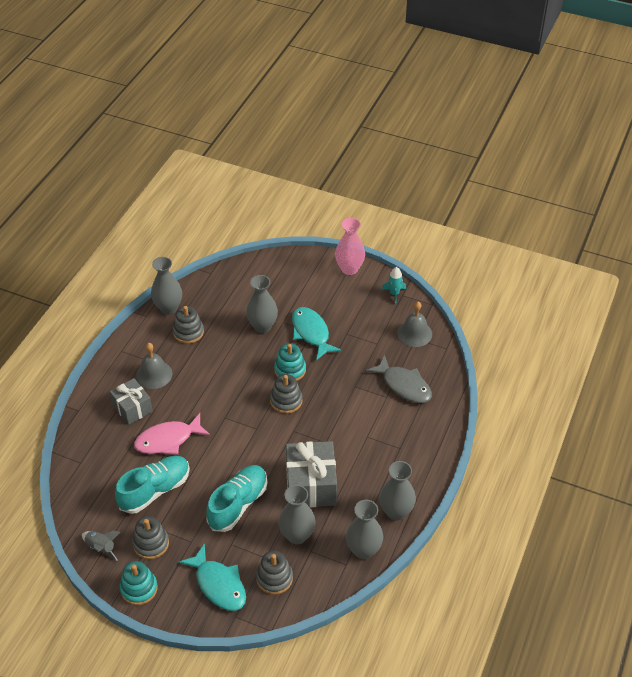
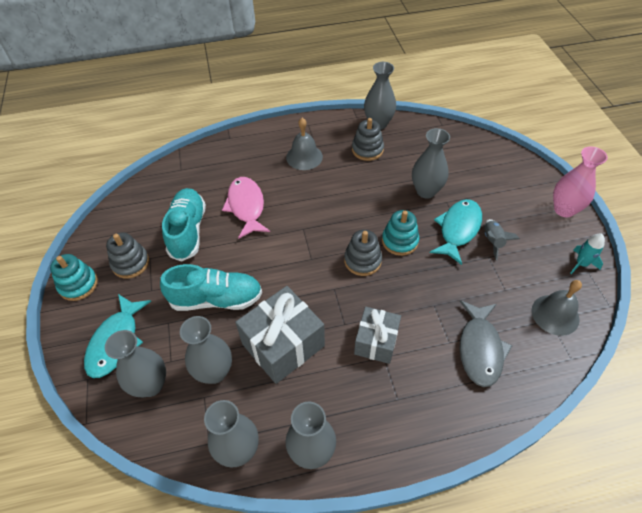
camera: 55 degrees right, 5 degrees up
grey rocket [82,530,120,561] -> grey rocket moved to [484,219,520,260]
grey gift [110,378,153,425] -> grey gift moved to [354,307,401,364]
turquoise shoe [115,456,190,514] -> turquoise shoe turned 105 degrees counterclockwise [162,188,206,262]
pink fish [134,413,210,455] -> pink fish turned 45 degrees clockwise [222,177,270,239]
grey stacking toy [256,551,293,594] -> grey vase [105,330,166,397]

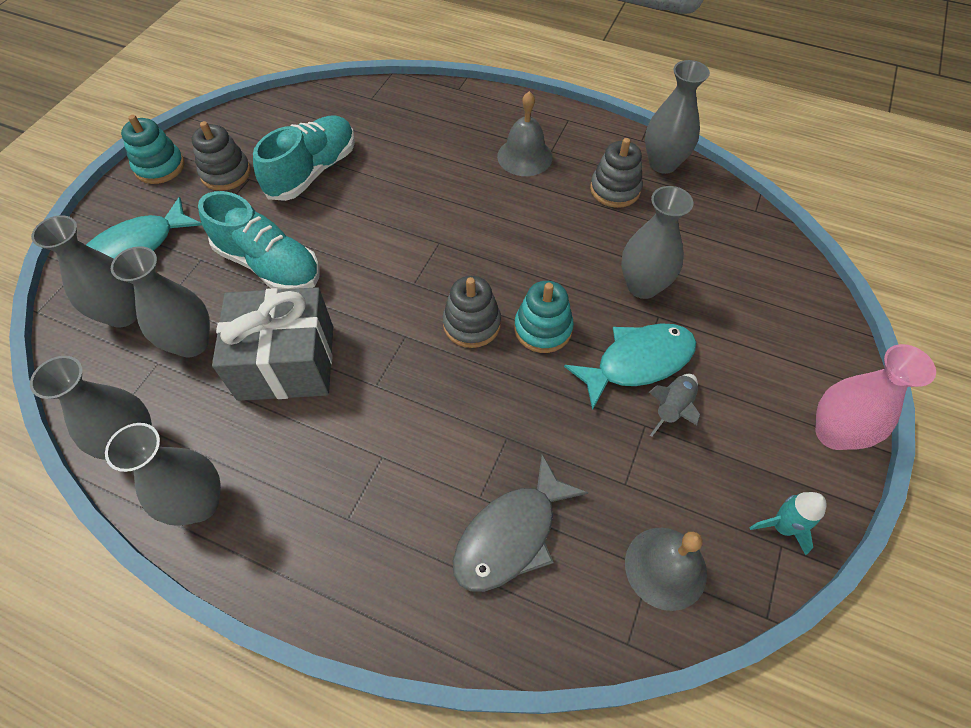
camera: 35 degrees right, 5 degrees up
pink fish [222,177,270,239] -> none
grey gift [354,307,401,364] -> none

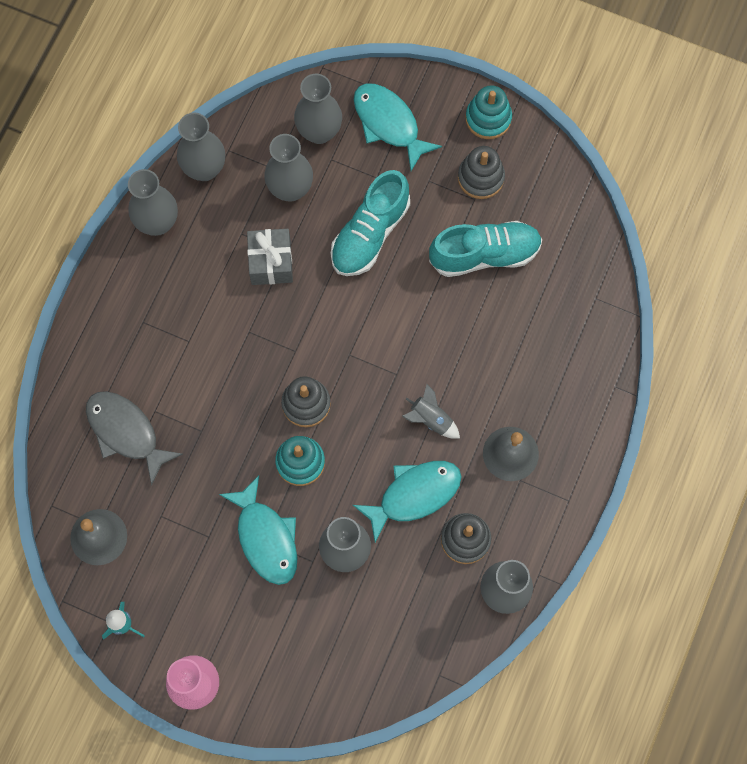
camera: 90 degrees right, 15 degrees up
grey gift [212,287,333,401] -> grey gift [247,229,293,285], size x0.64
turquoise shoe [253,115,355,201] -> turquoise shoe turned 45 degrees counterclockwise [429,221,542,277]
grey rocket [649,374,700,437] -> grey rocket moved to [402,384,460,439]
none -> turquoise fish [353,461,462,543]

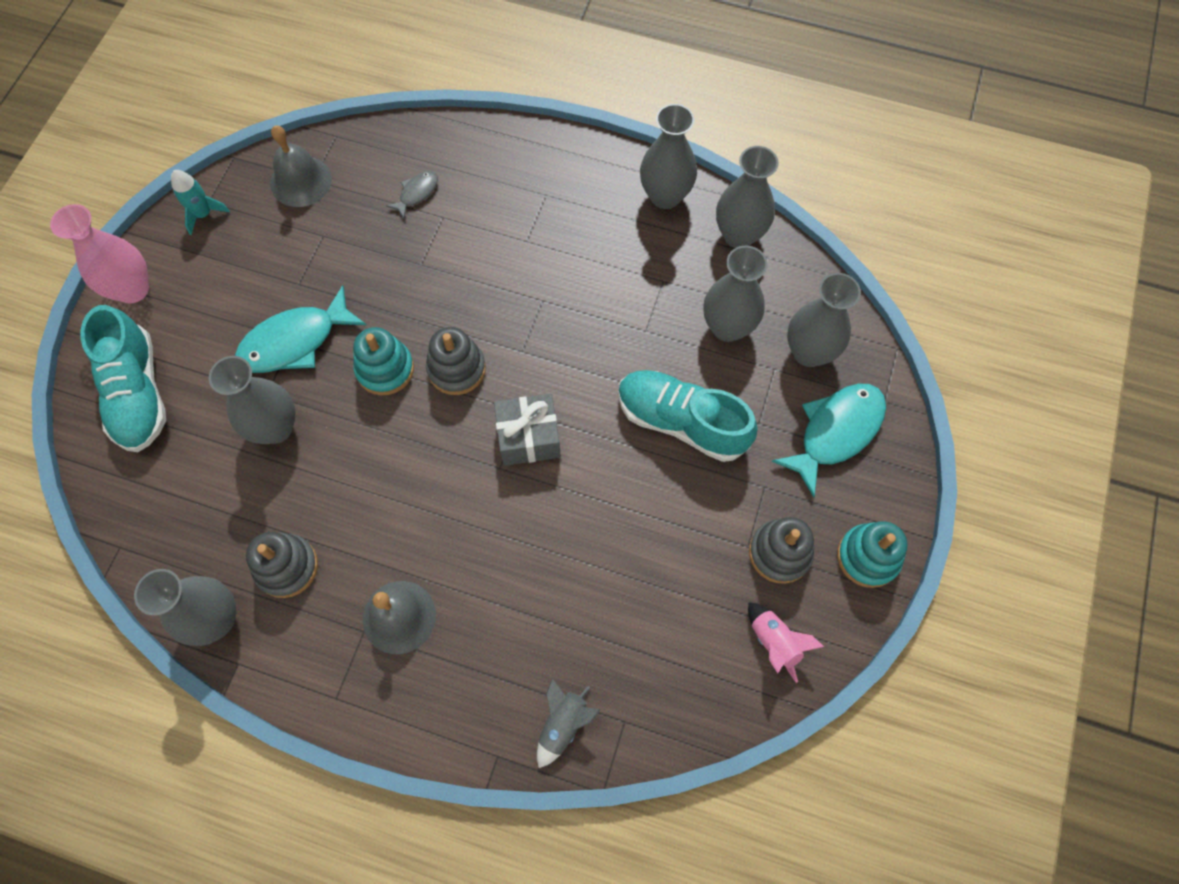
camera: 85 degrees right, 5 degrees down
grey fish [86,391,183,485] -> grey fish [386,171,438,218], size x0.49
grey gift [247,229,293,285] -> grey gift moved to [494,394,561,466]
turquoise fish [353,461,462,543] -> none
grey rocket [402,384,460,439] -> grey rocket moved to [537,678,601,768]
turquoise shoe [429,221,542,277] -> turquoise shoe moved to [80,305,166,452]
none -> pink rocket [748,602,824,683]

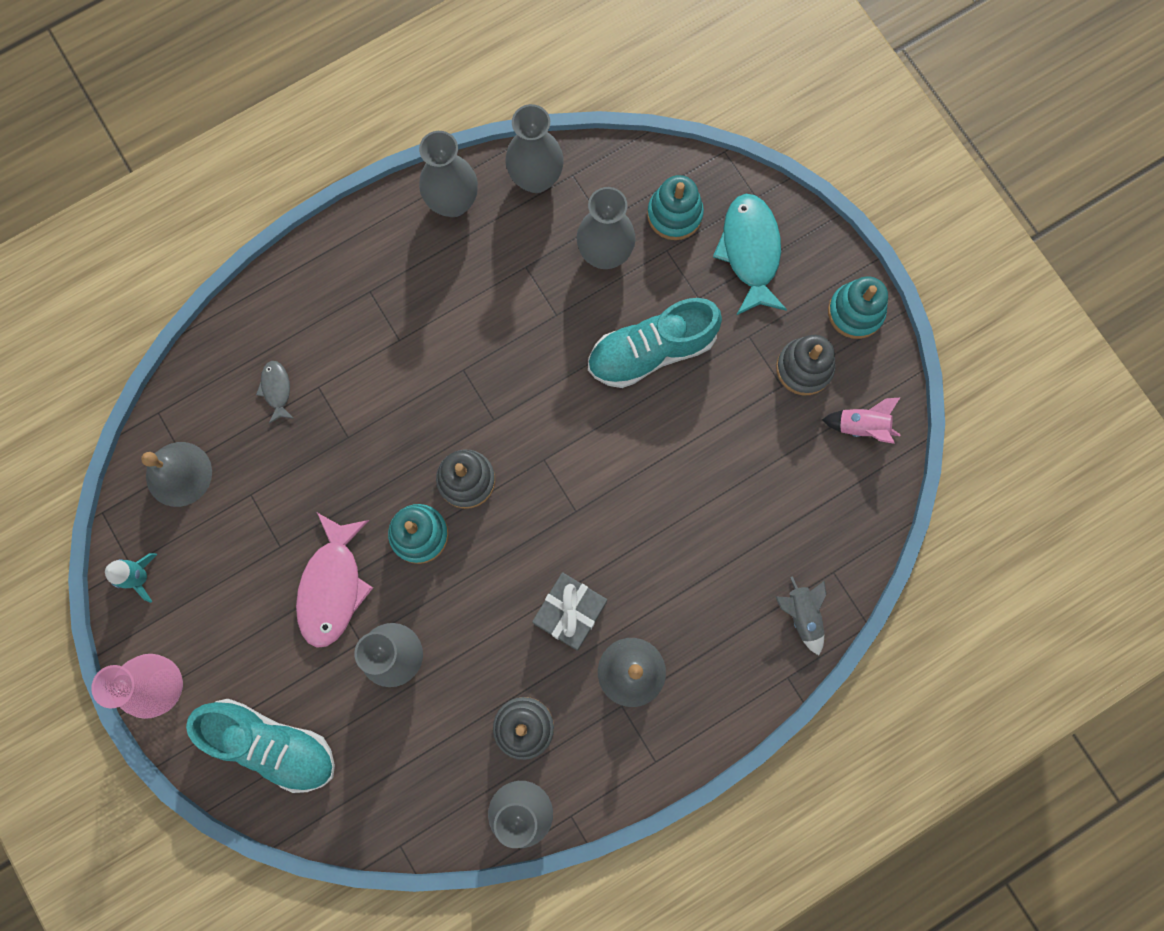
camera: 50 degrees left, 10 degrees up
turquoise fish [235,285,366,373] -> pink fish [296,513,373,648]
grey gift [494,394,561,466] -> grey gift moved to [532,572,607,651]
grey vase [787,273,861,367] -> turquoise stacking toy [647,175,704,240]

